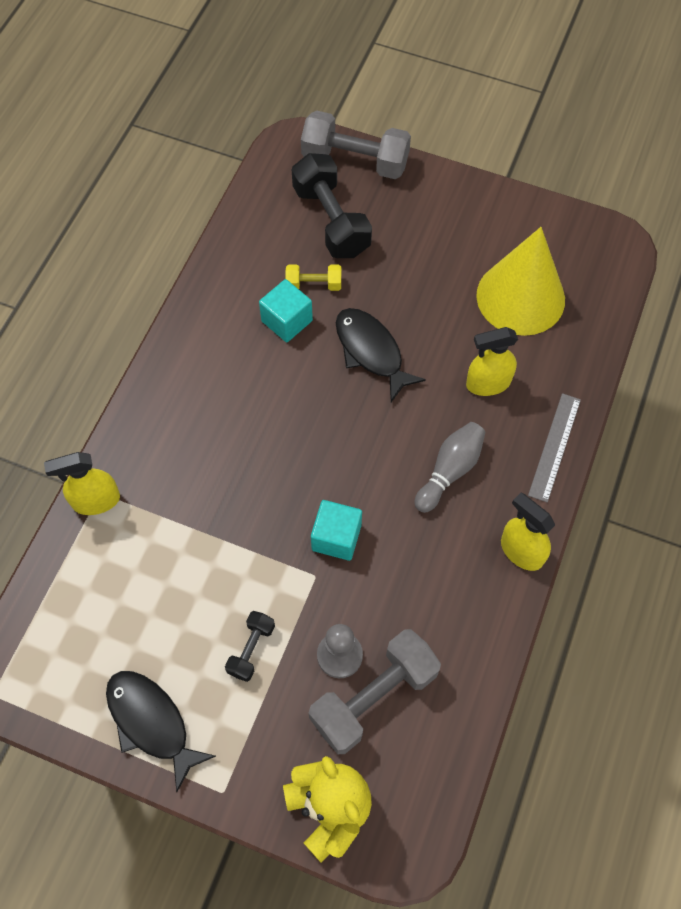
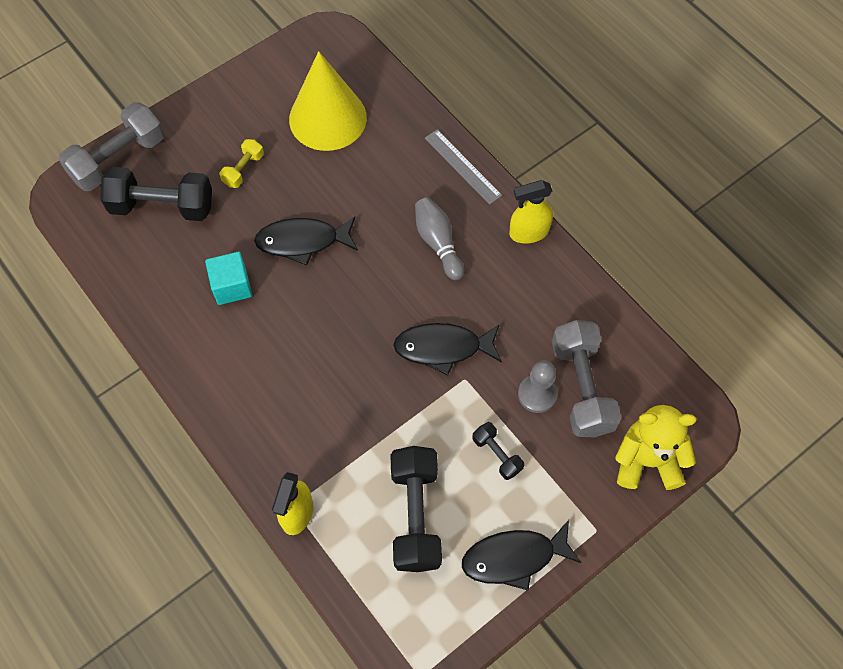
camera: 60 degrees left, 0 degrees up
yellow dumbbell [286,264,341,291] -> yellow dumbbell moved to [219,139,264,188]
turquoise cube [311,500,362,561] -> black fish [393,323,502,375]
yellow spray bottle [466,327,518,396] -> none
none -> black dumbbell [390,446,442,572]

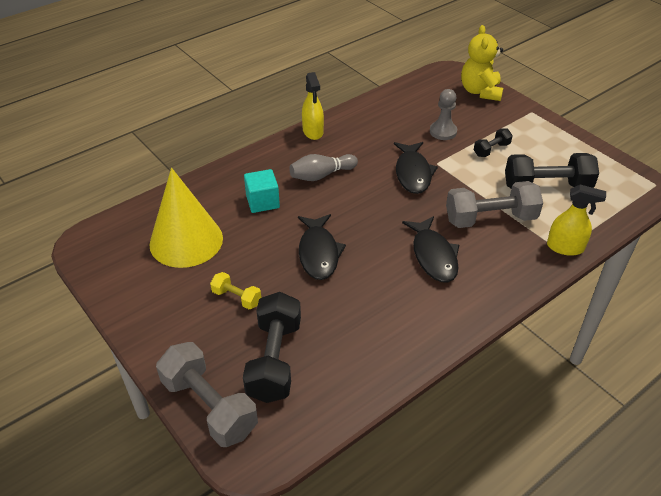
camera: 90 degrees left, 20 degrees down
turquoise cube [205,252,252,305] -> turquoise cube moved to [244,169,280,213]
grey ruler [425,129,502,205] -> none
black fish [462,520,581,591] -> black fish moved to [402,216,459,283]
grey dumbbell [552,320,621,438] -> grey dumbbell moved to [446,181,543,228]

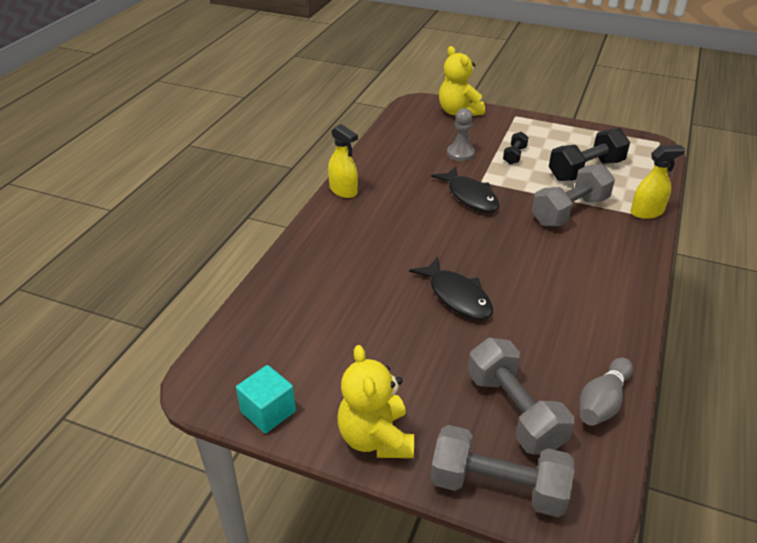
camera: 30 degrees left, 5 degrees down
yellow cone [149,168,223,268] -> none
yellow dumbbell [210,272,261,309] -> none
black dumbbell [243,292,301,403] -> grey dumbbell [468,337,574,455]
turquoise cube [244,169,280,213] -> turquoise cube moved to [236,365,296,434]
grey bowling pin [289,154,358,181] -> grey bowling pin moved to [580,358,633,426]
black fish [402,216,459,283] -> none
none -> yellow teddy bear [338,345,414,458]

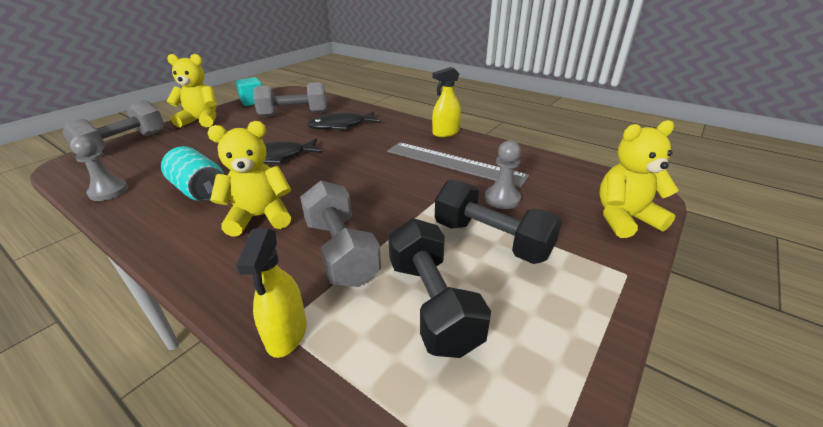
camera: 105 degrees right, 5 degrees down
black fish [431,167,499,213] -> black fish moved to [307,112,380,130]
grey dumbbell [468,337,574,455] -> grey dumbbell moved to [253,82,327,117]
black dumbbell [503,132,529,165] -> black dumbbell [435,179,562,264], size x1.97
grey bowling pin [580,358,633,426] -> grey pawn [70,135,128,201]
none -> turquoise can [161,146,224,201]
none -> yellow teddy bear [207,121,291,236]
none -> grey ruler [387,142,529,188]

